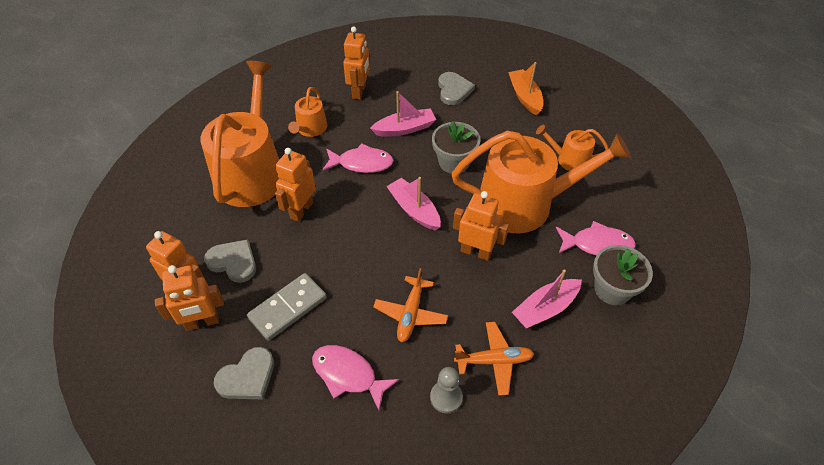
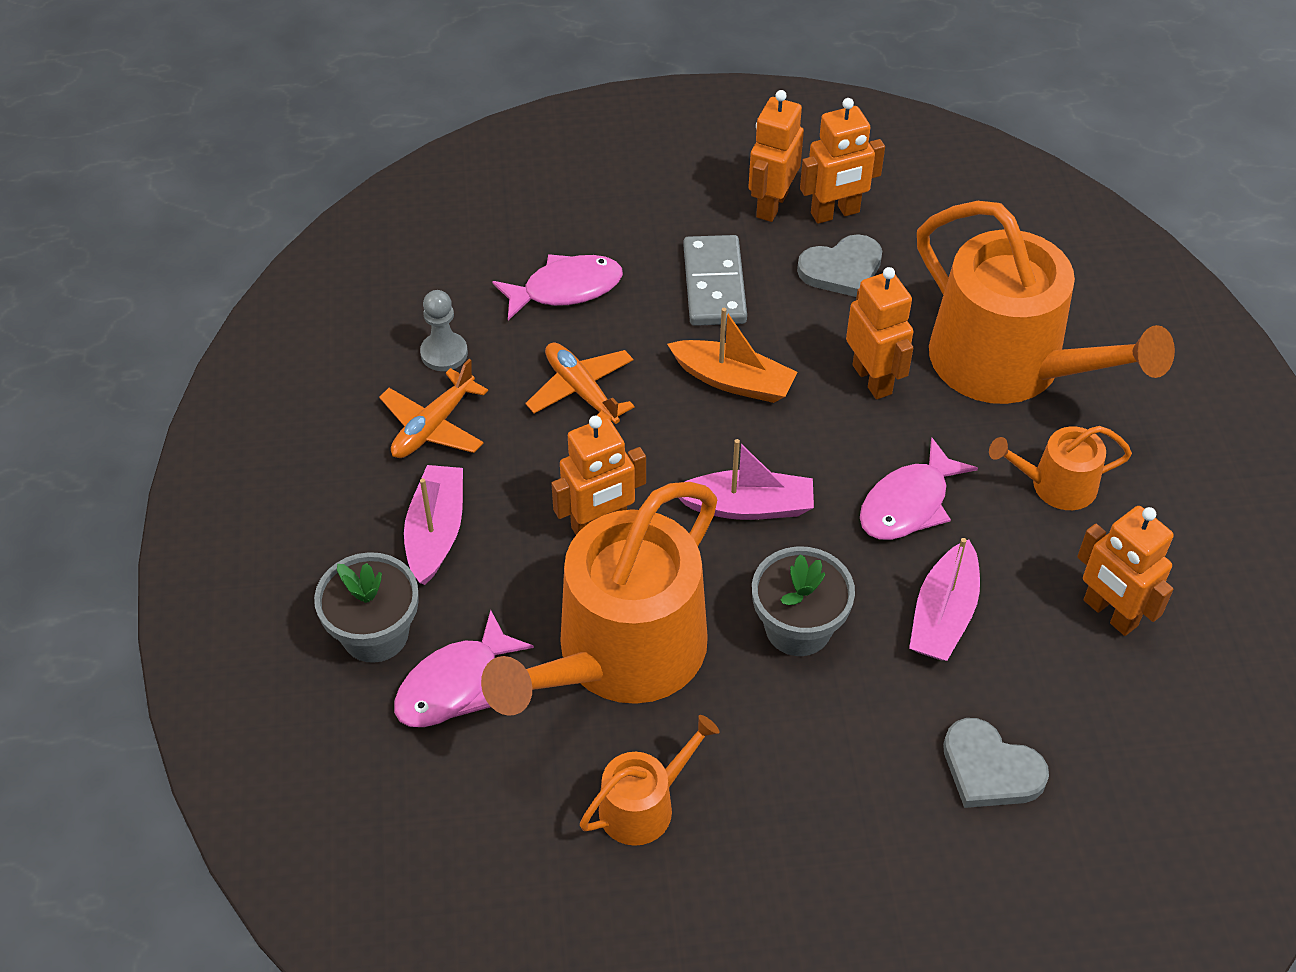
camera: 130 degrees right, 0 degrees up
grey heart [214,347,274,399] -> none
orange watering can [288,87,327,137] -> orange watering can turned 60 degrees counterclockwise [989,426,1132,510]
orange boat [508,62,543,116] -> orange boat moved to [667,308,798,403]

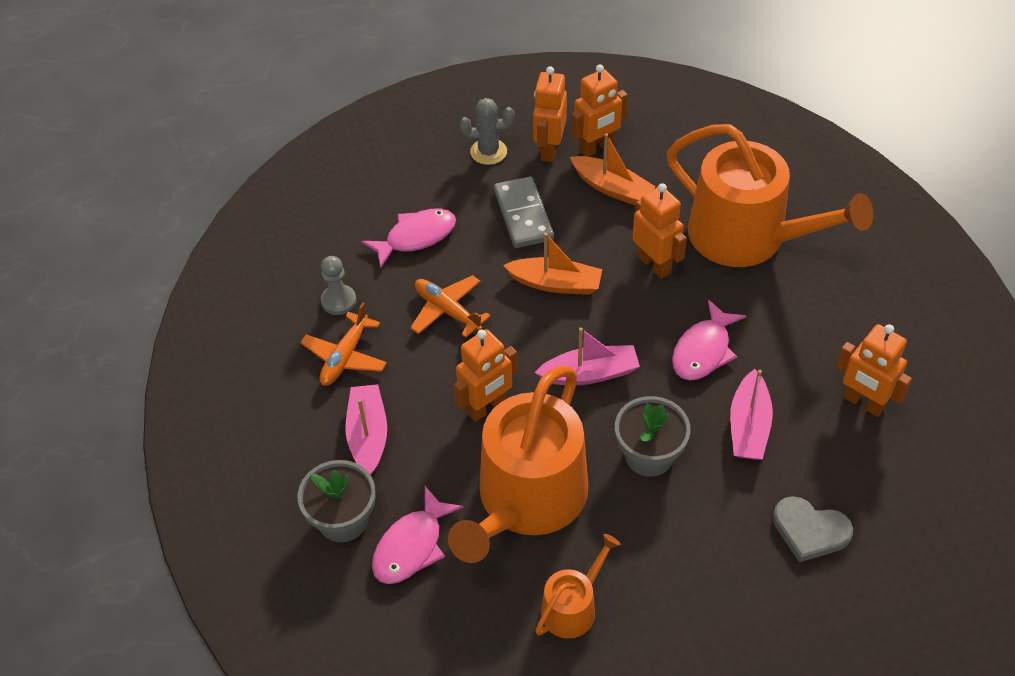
camera: 10 degrees left, 0 degrees up
grey heart [797,234,882,297] -> orange boat [570,133,656,206]
orange watering can [989,426,1132,510] -> none
none -> grey cactus [460,98,515,165]

